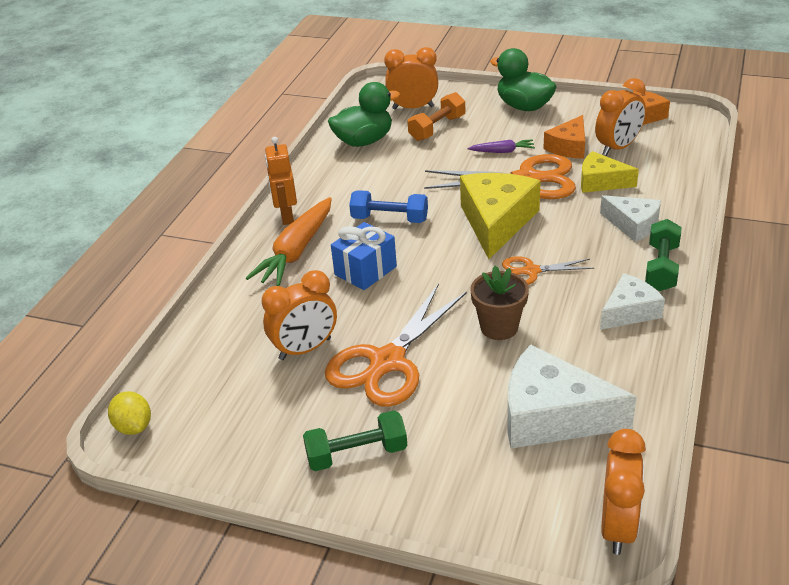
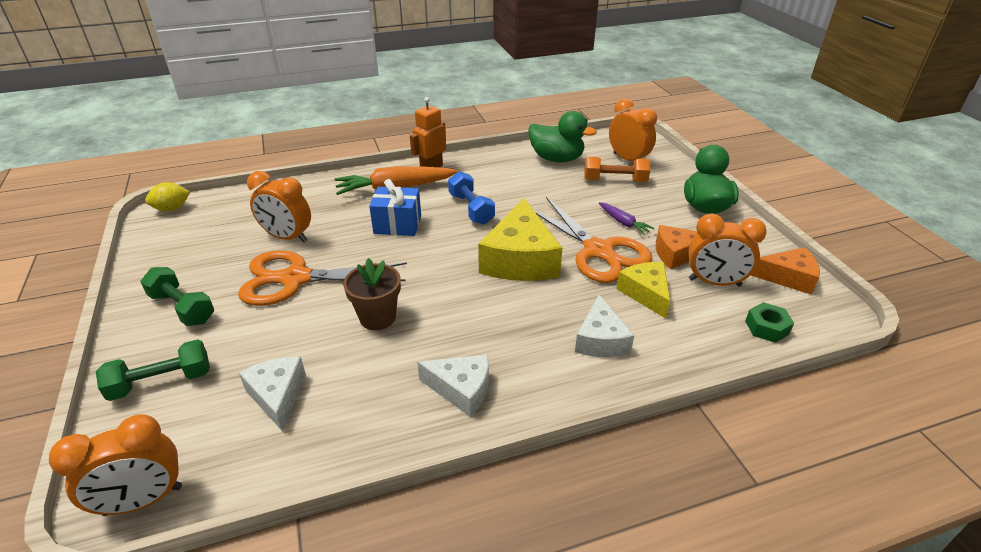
camera: 50 degrees right, 0 degrees up
yellow lemon [108,391,151,435] -> yellow lemon turned 45 degrees clockwise [145,182,190,212]
yellow cheese [460,173,541,259] -> yellow cheese turned 120 degrees clockwise [478,198,562,281]
orange scissors [502,256,594,285] -> none
white cheese [507,344,637,448] -> white cheese [239,357,306,432], size x0.59
green dumbbell [645,219,682,291] -> green dumbbell moved to [96,339,210,401]
none -> green nut [745,302,794,343]

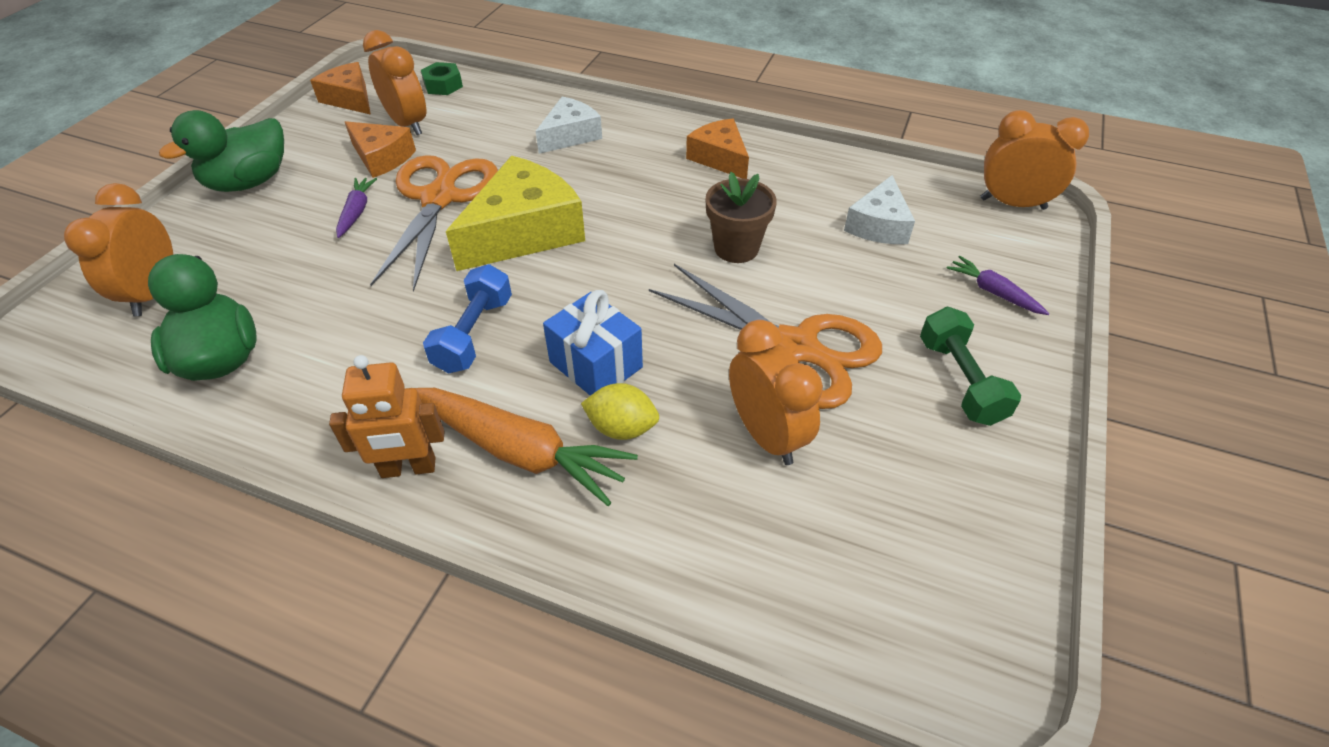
camera: 140 degrees left, 10 degrees up
green dumbbell [96,339,210,401] -> purple carrot [946,256,1049,315]
yellow lemon [145,182,190,212] -> yellow lemon moved to [581,383,659,440]
white cheese [417,354,489,417] -> orange cheese [686,119,749,179]
orange dumbbell [584,157,650,182] -> none
yellow cheese [616,262,670,319] -> none

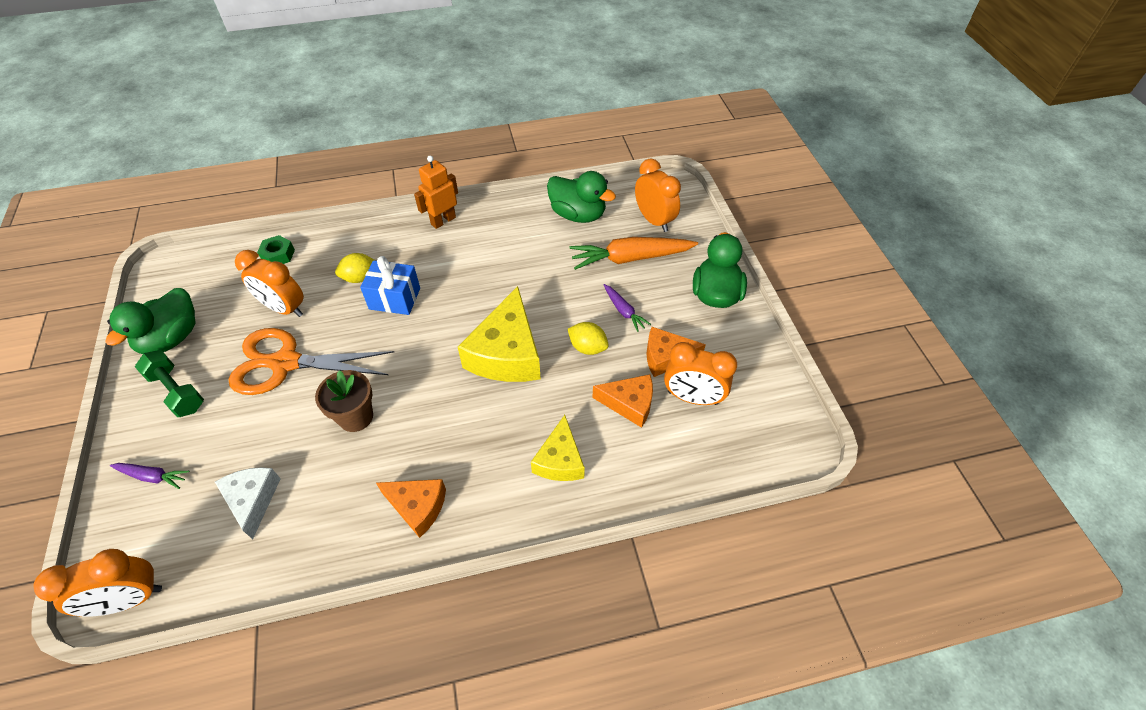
camera: 145 degrees right, 5 degrees up
orange cheese [310,62,371,115] -> orange cheese moved to [592,374,653,428]
orange scissors [370,155,498,292] -> yellow lemon [568,322,609,355]
orange carrot [415,388,638,506] -> orange carrot moved to [569,237,698,270]
green nut [421,62,463,95] -> green nut moved to [257,235,295,264]
blue dumbbell [423,264,512,373] -> none
white cheese [536,96,602,154] -> yellow cheese [531,415,585,481]
none -> green duck [105,288,196,354]

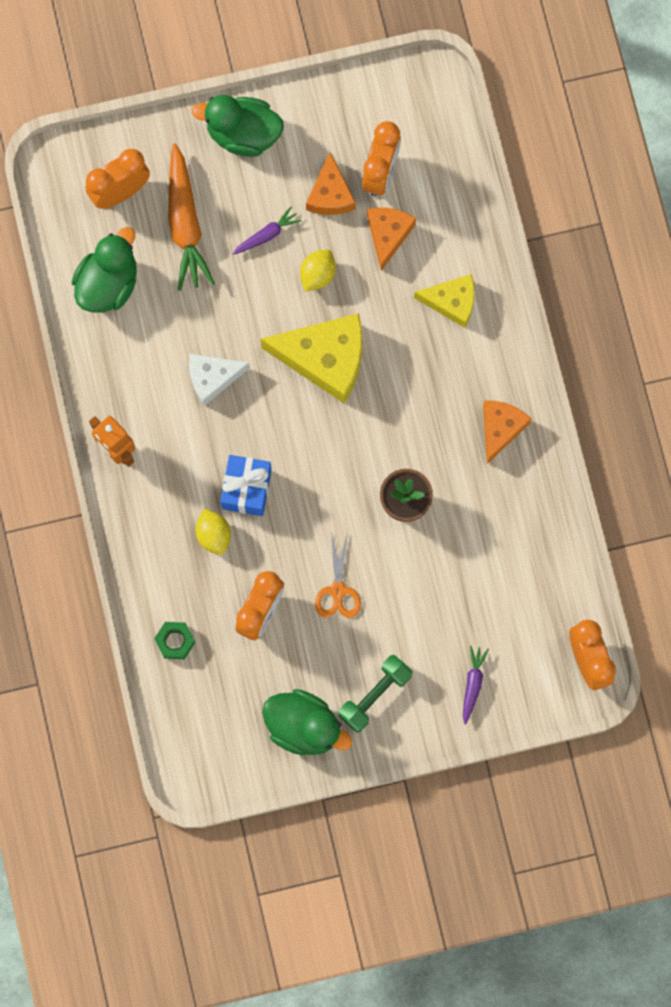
camera: 90 degrees left, 25 degrees up
white cheese [215,467,281,539] -> white cheese moved to [189,354,250,406]
orange scissors [229,328,394,395] -> orange scissors [315,532,361,618], size x0.53

